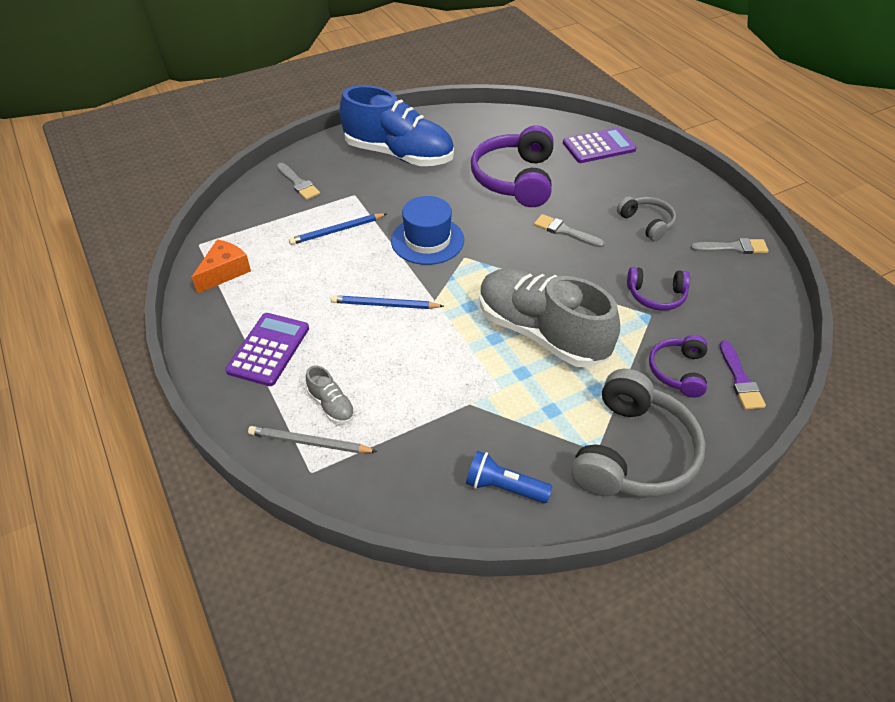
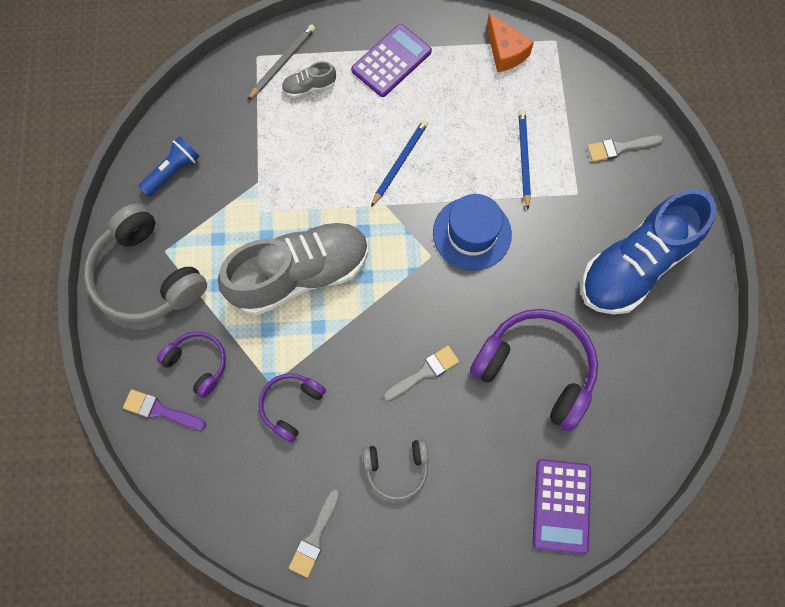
camera: 115 degrees right, 25 degrees up
purple calculator [225,313,309,386] -> purple calculator turned 90 degrees counterclockwise [351,24,432,97]

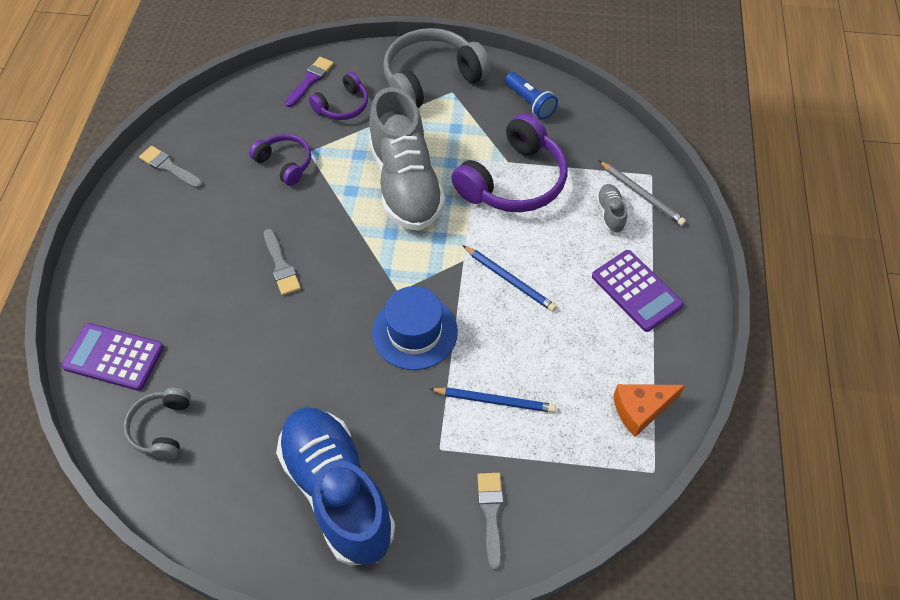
camera: 100 degrees right, 15 degrees down
grey headphones [362,439,429,501] -> grey headphones moved to [124,388,191,459]
purple headphones [470,309,598,432] -> purple headphones moved to [451,113,567,212]

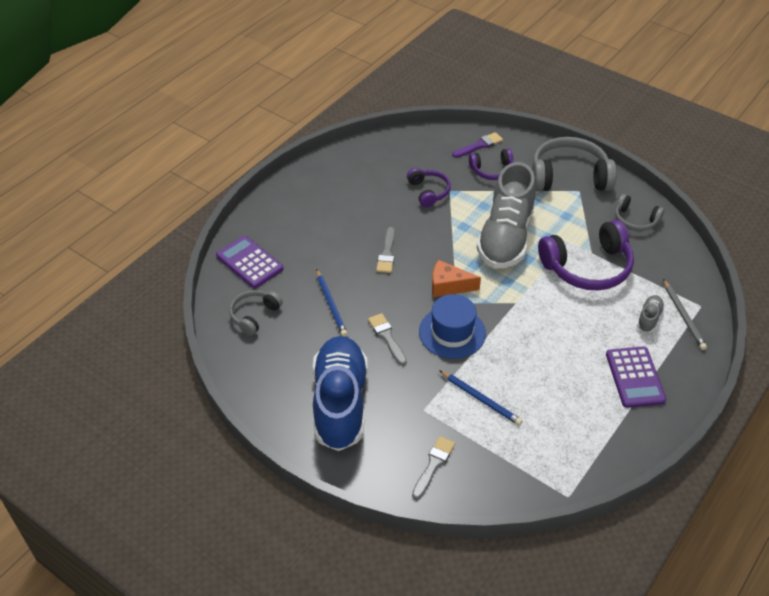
camera: 30 degrees right, 10 degrees down
grey brush [139,146,203,189] -> grey brush moved to [368,313,407,366]
blue pencil [462,245,557,312] -> blue pencil moved to [316,269,348,337]
blue flashlight [505,72,558,119] -> grey headphones [615,194,664,231]
orange cheese [613,384,685,437] -> orange cheese moved to [432,260,481,297]

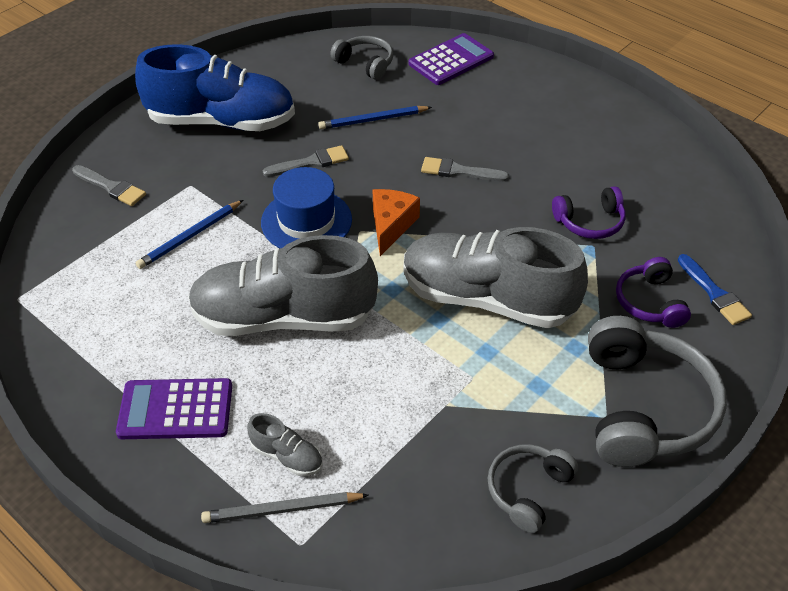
camera: 95 degrees right, 0 degrees up
purple brush [452,132,503,158] -> blue brush [677,254,752,325]
purple headphones [538,220,634,291] -> none
none -> grey shoe [188,235,378,336]

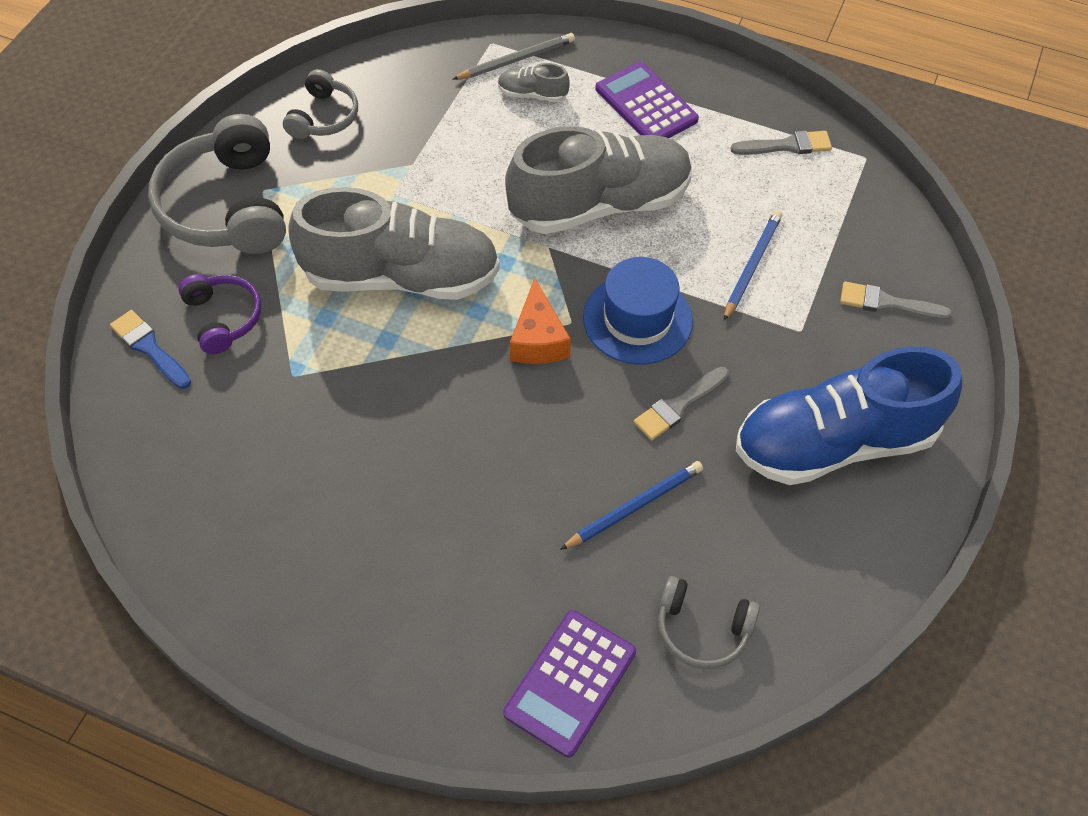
camera: 160 degrees right, 10 degrees up
purple calculator [116,378,232,439] -> purple calculator turned 105 degrees counterclockwise [595,62,699,138]
grey brush [421,157,509,181] -> grey brush moved to [730,131,832,155]
purple headphones [552,186,626,239] -> none

